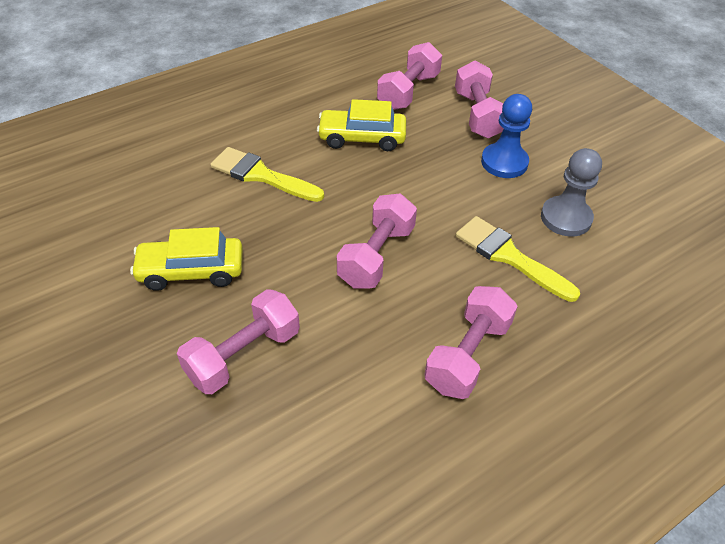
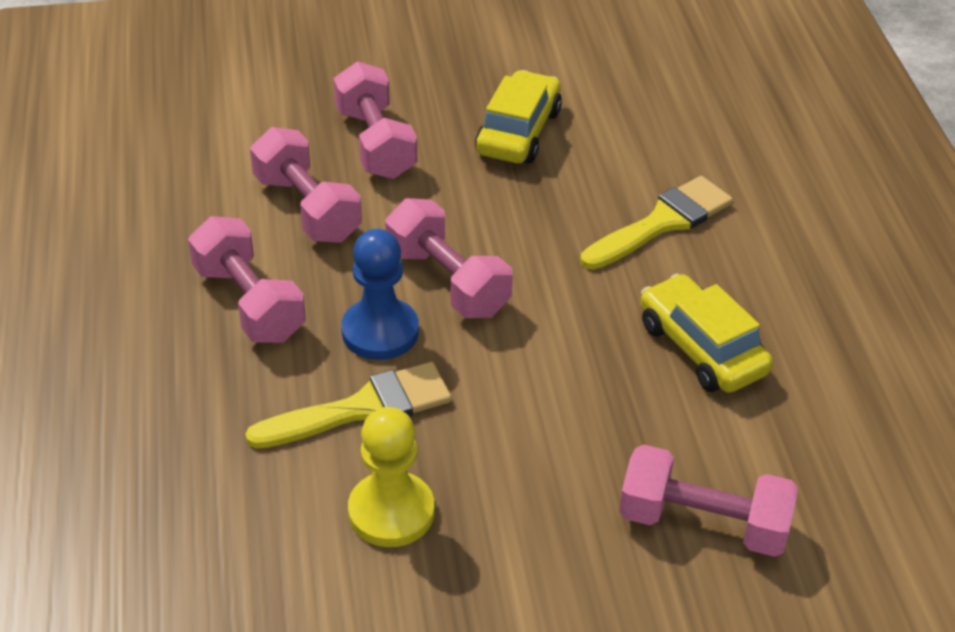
camera: 115 degrees right, 5 degrees down
yellow car [317,99,406,151] -> yellow car turned 60 degrees counterclockwise [640,274,773,393]
pink dumbbell [377,42,442,110] -> pink dumbbell moved to [250,127,362,243]
blue pawn [481,94,532,178] -> blue pawn moved to [341,229,419,360]
grey pawn [541,148,602,237] -> yellow pawn [348,407,434,547]

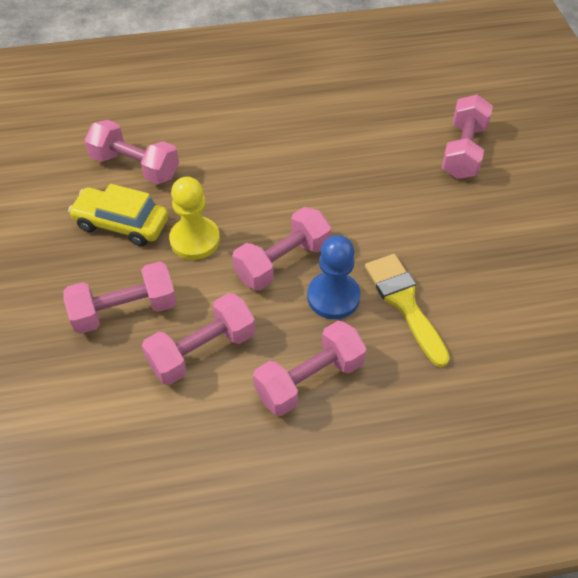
camera: 90 degrees left, 10 degrees up
yellow pawn [348,407,434,547] -> yellow pawn moved to [169,177,220,260]
yellow brush [581,176,733,270] -> none
yellow car [640,274,773,393] -> none
none -> pink dumbbell [85,120,179,184]

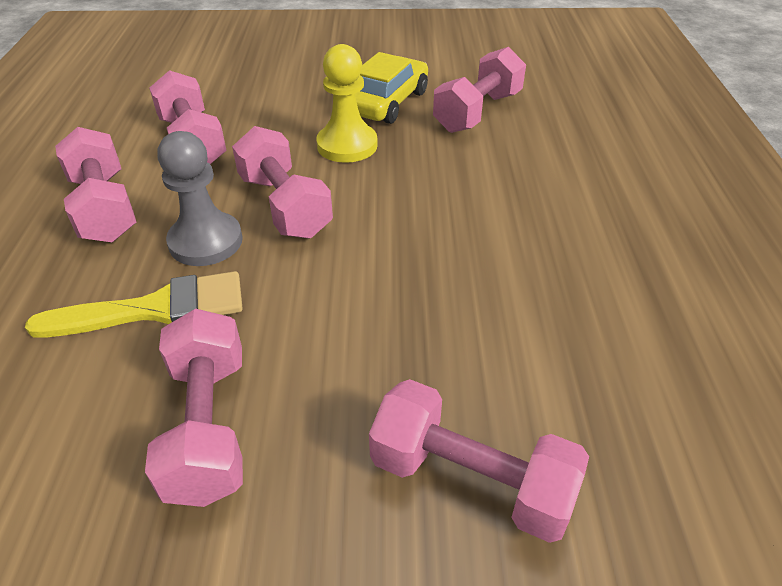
camera: 100 degrees right, 10 degrees down
pink dumbbell [63,261,177,334] -> pink dumbbell moved to [145,308,243,507]
blue pawn [307,235,361,319] -> grey pawn [157,131,243,266]

